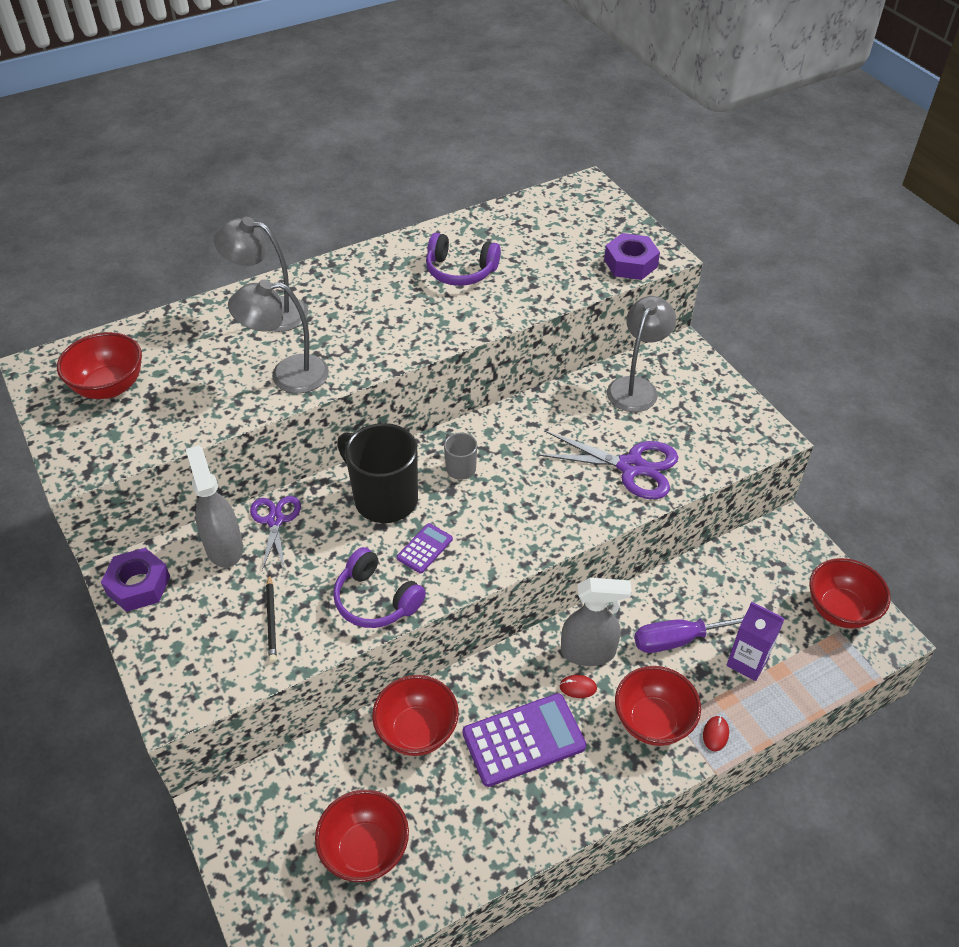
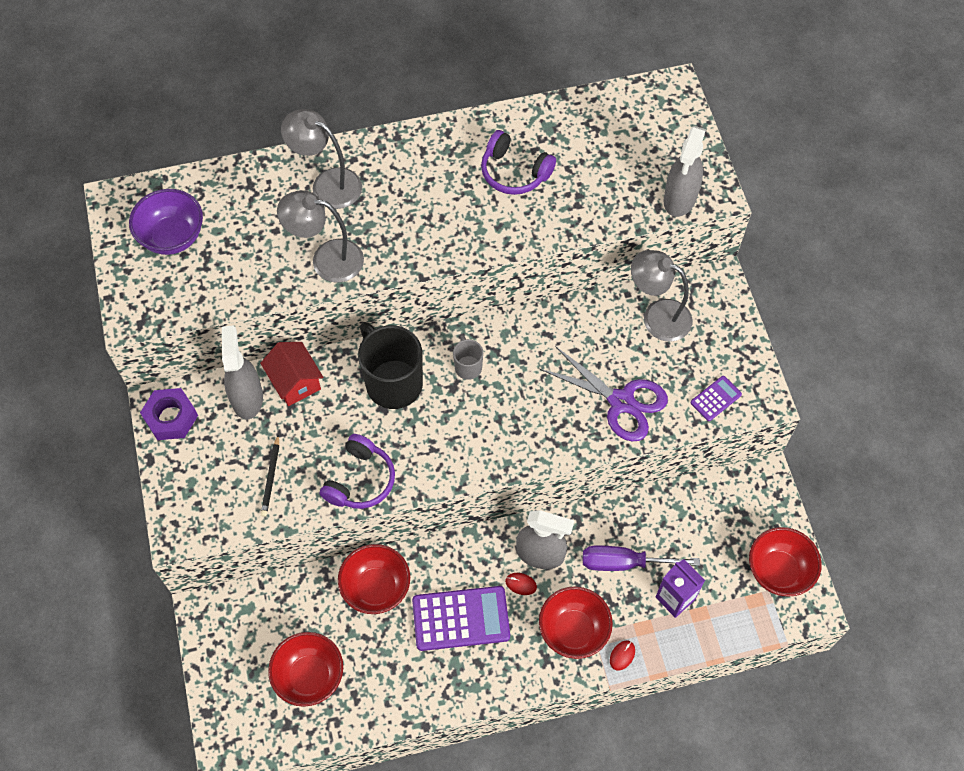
camera: 15 degrees right, 15 degrees up
red bowl [57,332,142,399] -> purple bowl [129,189,203,255]
purple scissors [250,496,301,570] -> red house [260,342,323,406]
purple headphones [333,547,426,628] -> purple headphones turned 120 degrees counterclockwise [320,434,395,509]
purple calculator [397,523,453,573] -> purple calculator moved to [690,376,742,421]
purple nut [604,233,660,280] -> grey spray bottle [664,126,706,217]
grey lamp [607,296,676,412] -> grey lamp turned 105 degrees counterclockwise [631,250,692,342]

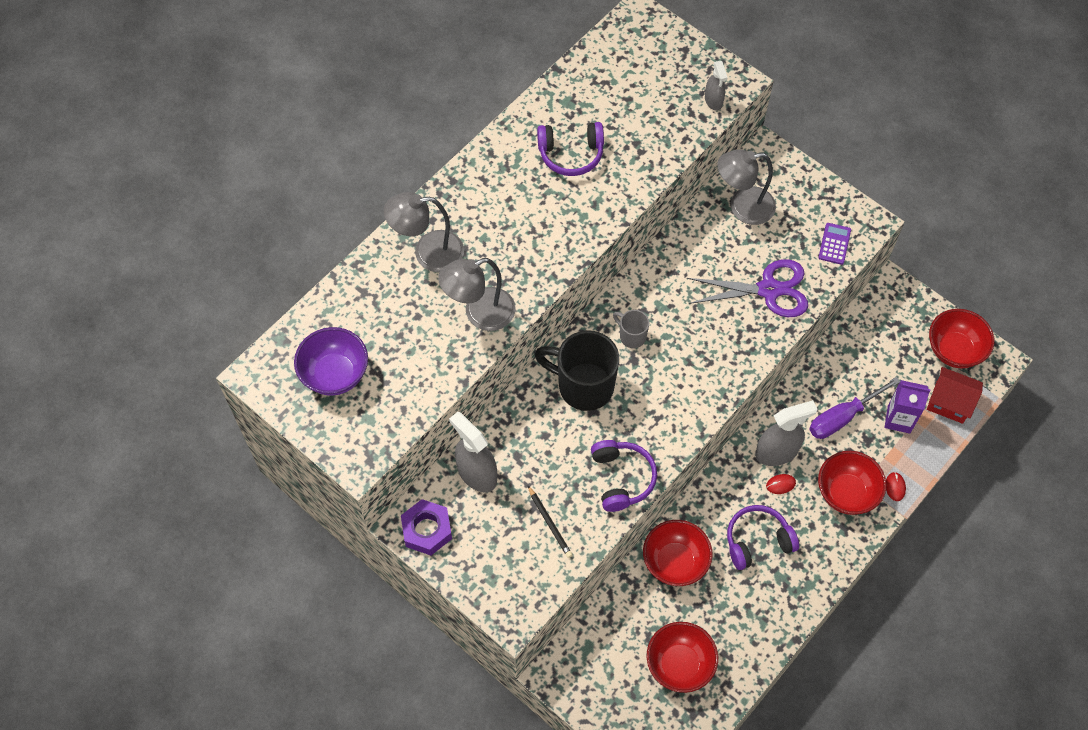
camera: 35 degrees left, 0 degrees up
red house [260,342,323,406] -> red house moved to [927,367,983,424]
purple calculator [412,586,510,651] -> purple headphones [727,505,799,570]
grey spray bottle [664,126,706,217] -> grey spray bottle [705,61,728,111], size x0.58

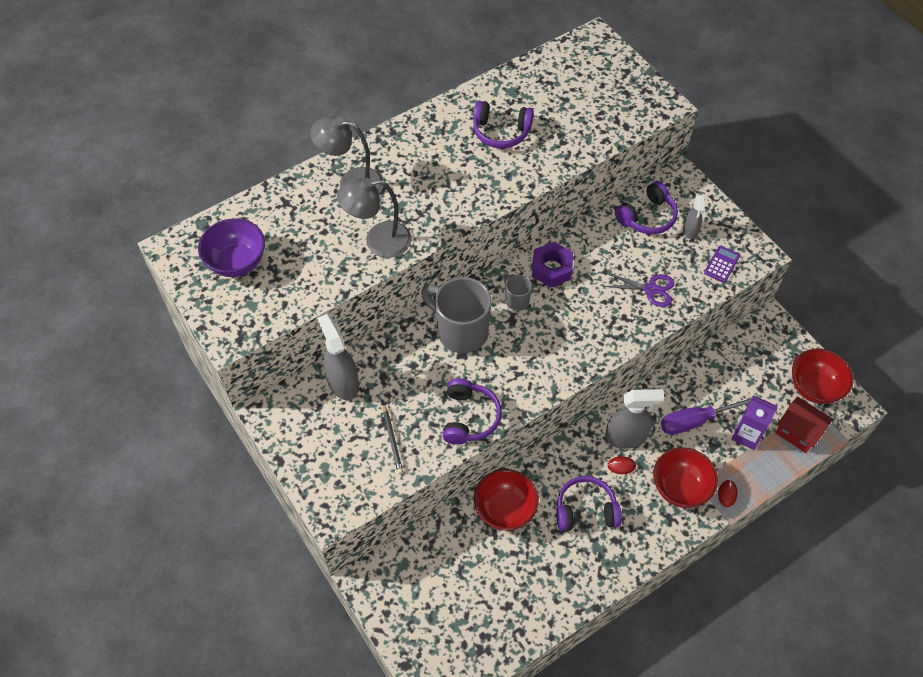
camera: 15 degrees right, 5 degrees down
purple nut [401,499,452,555] -> purple nut moved to [532,242,573,287]
black mug [534,330,619,411] -> grey mug [421,277,492,354]
red bowl [647,622,718,693] -> none
purple scissors [687,259,808,317] -> purple scissors [602,272,674,307], size x0.64
grey spray bottle [705,61,728,111] -> grey spray bottle moved to [683,195,705,239]
grey lamp [717,149,776,225] -> purple headphones [615,181,678,234]

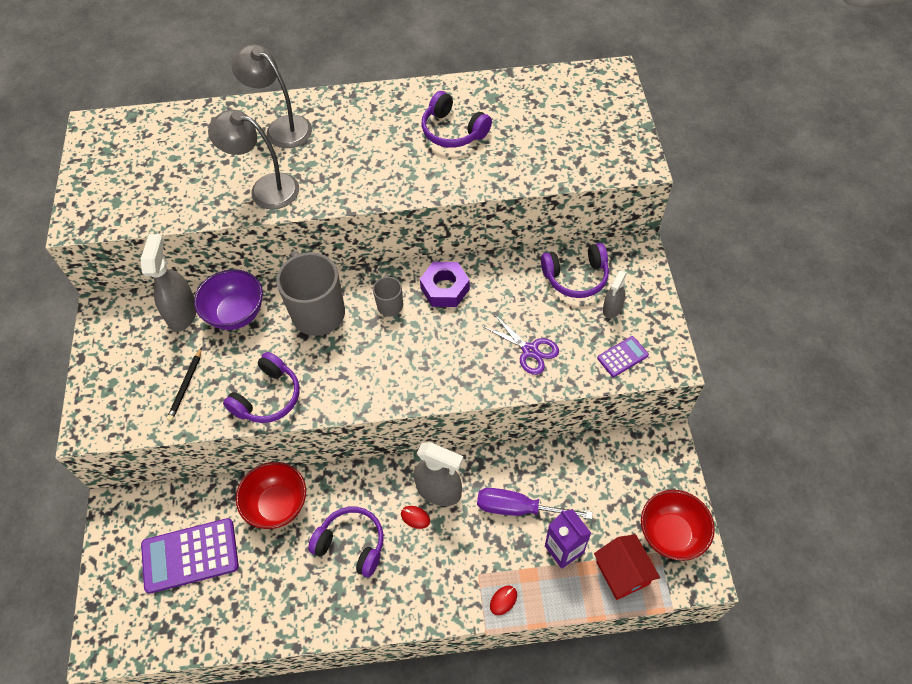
camera: 30 degrees right, 0 degrees up
purple bowl [198,218,265,277] -> purple bowl moved to [194,269,263,330]
red bowl [653,448,718,508] -> none
none -> purple calculator [141,518,239,594]

